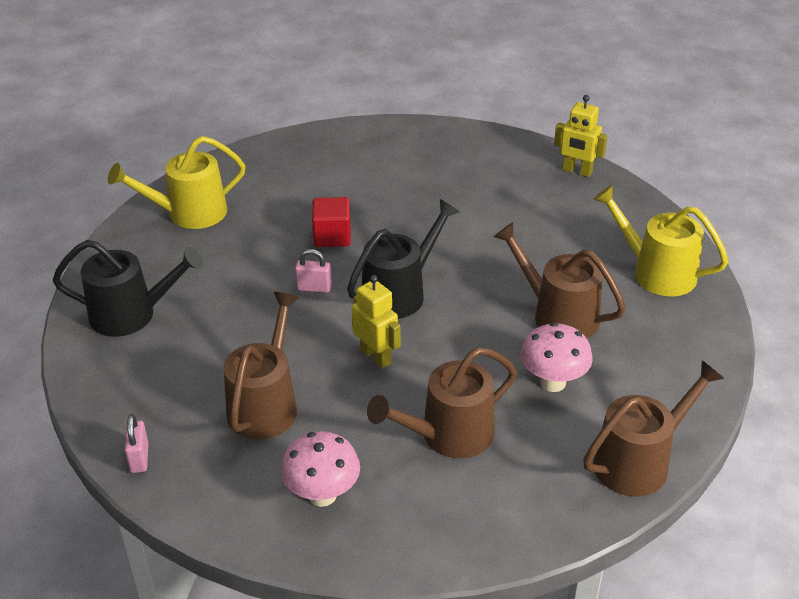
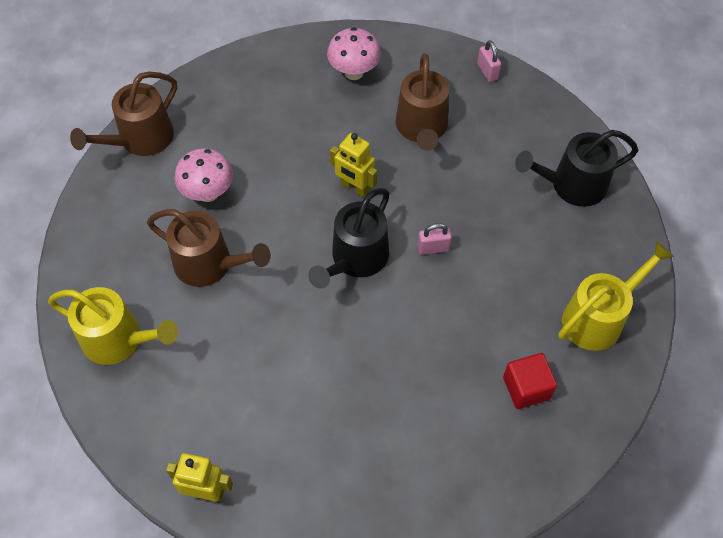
camera: 165 degrees right, 20 degrees up
red cube [312,197,351,247] -> red cube moved to [503,353,557,409]
brown watering can [367,347,517,458] -> none

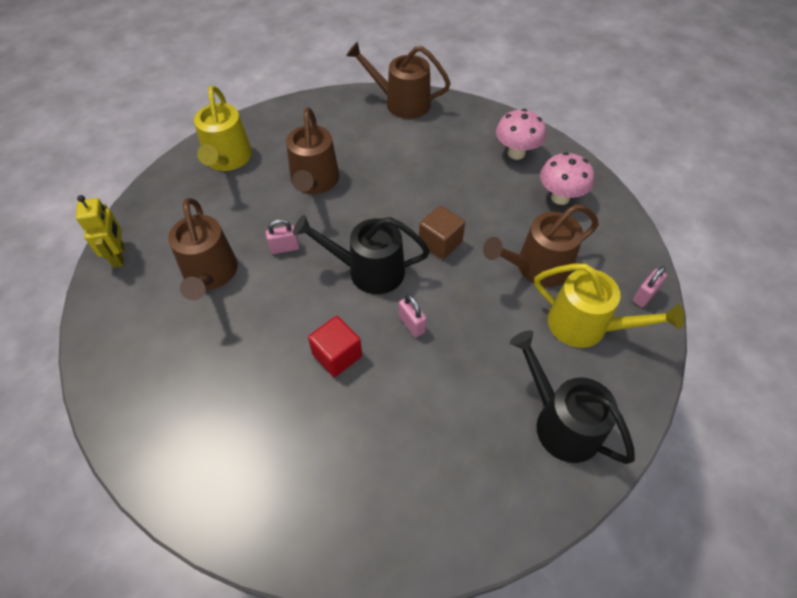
camera: 65 degrees right, 5 degrees down
pink mushroom [175,148,233,202] -> pink mushroom moved to [496,109,546,160]
yellow robot [330,133,377,197] -> brown cube [419,205,465,259]
red cube [503,353,557,409] -> red cube moved to [308,316,362,377]
yellow watering can [558,241,674,351] -> yellow watering can moved to [534,264,684,348]
none -> brown watering can [168,198,238,300]
none -> pink padlock [266,219,300,254]

